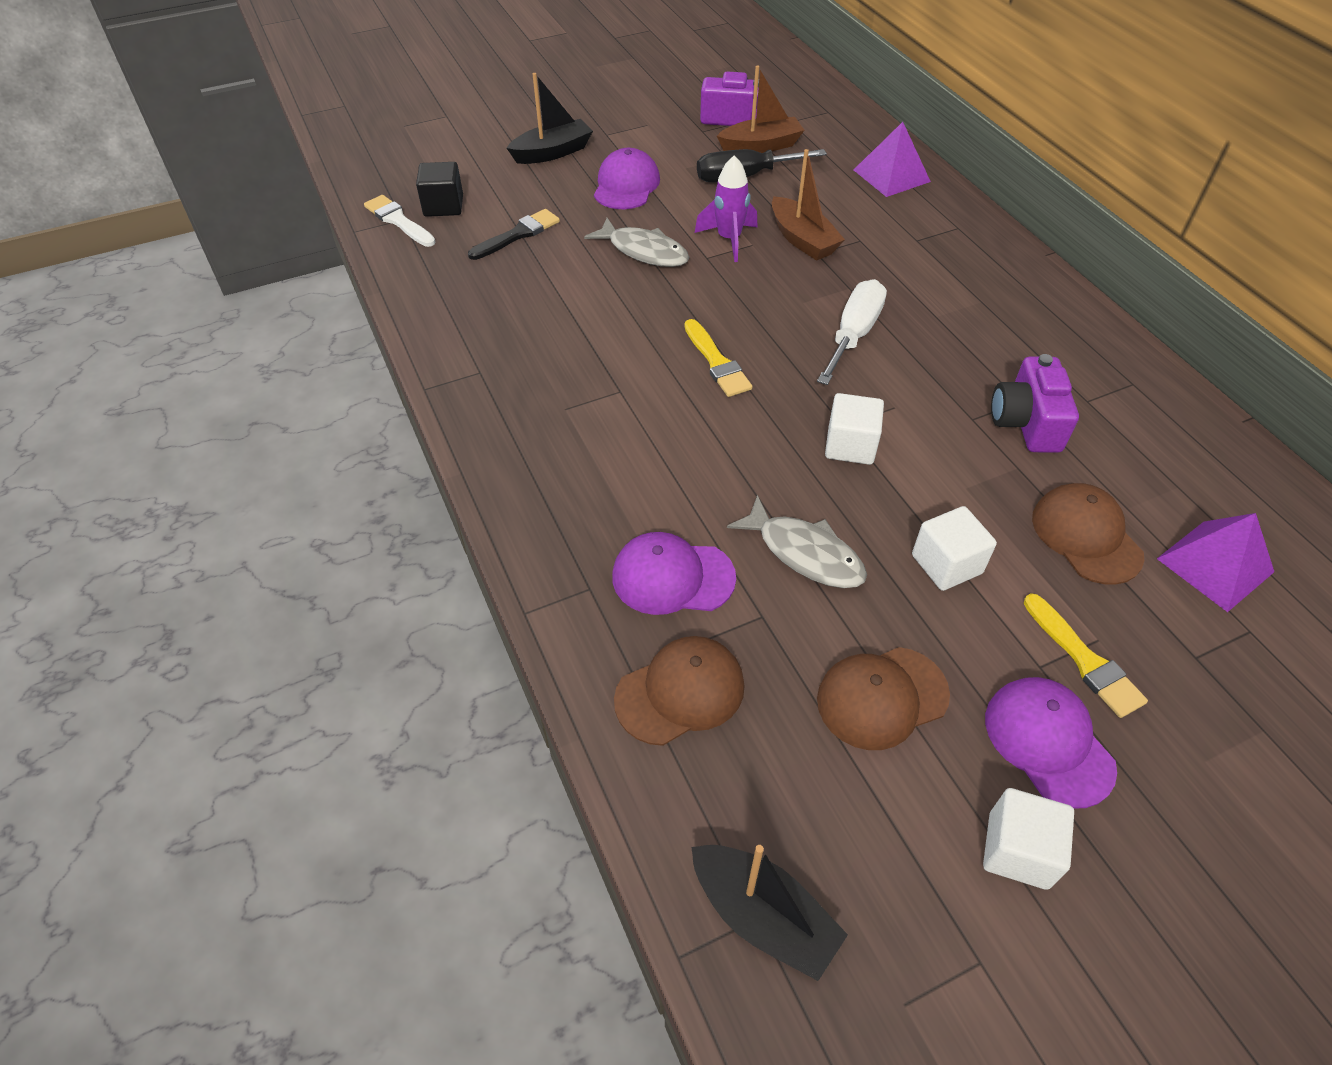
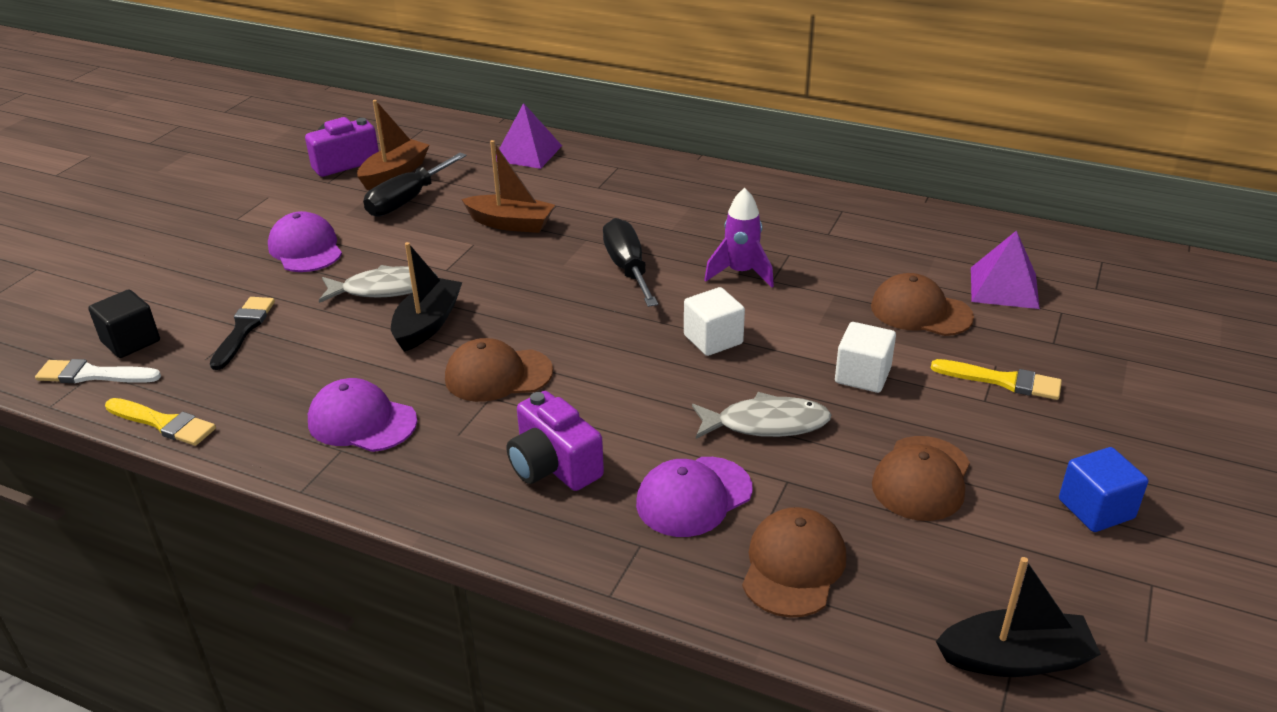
camera: 40 degrees left, 15 degrees down
black boat [507,73,593,164] -> black boat moved to [391,242,463,352]
yellow brush [684,319,752,397] -> yellow brush moved to [105,398,216,446]
purple rocket [695,155,758,262] -> purple rocket moved to [704,188,774,288]
white screwdriver [817,279,887,385] -> black screwdriver [603,218,658,307]
white cube [983,788,1074,890] -> blue cube [1059,447,1148,532]
purple cap [985,677,1117,809] -> purple cap moved to [308,378,417,452]
purple camera [991,354,1079,453] -> purple camera moved to [507,391,604,491]
none -> brown cap [445,338,553,402]

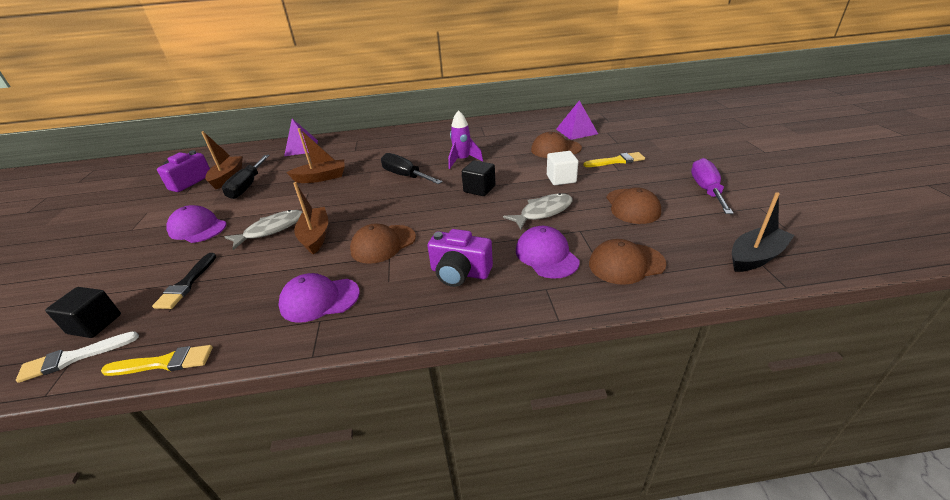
camera: 30 degrees left, 0 degrees up
black brush [210,297,275,370] -> black brush turned 150 degrees counterclockwise [152,253,216,309]
black boat [391,242,463,352] -> brown boat [293,182,328,255]
purple cap [636,457,753,537] -> purple cap turned 135 degrees clockwise [516,226,580,279]
white cube [684,287,745,356] -> black cube [462,160,495,196]
brown cap [742,507,847,618] -> brown cap turned 90 degrees counterclockwise [589,239,666,285]
blue cube [1059,447,1148,532] -> purple screwdriver [691,158,734,214]

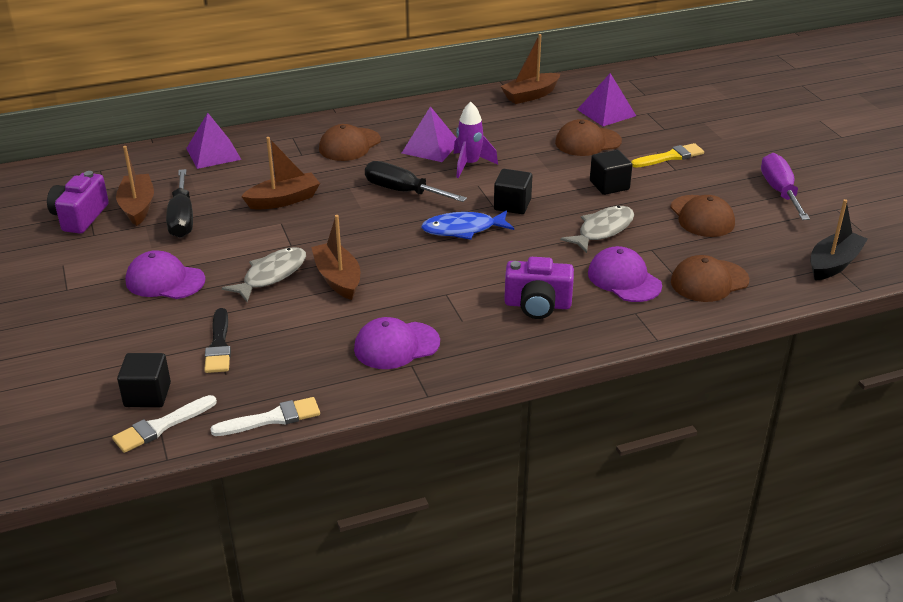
camera: 15 degrees left, 0 degrees up
yellow brush [101,345,213,376] -> white brush [210,397,320,436]
brown cap [350,223,416,264] -> brown cap moved to [319,124,381,161]
white cube [547,151,578,185] -> black cube [590,150,632,195]
none -> purple pyramid [402,106,457,162]
none -> blue fish [421,210,514,240]
none -> brown boat [500,34,560,104]

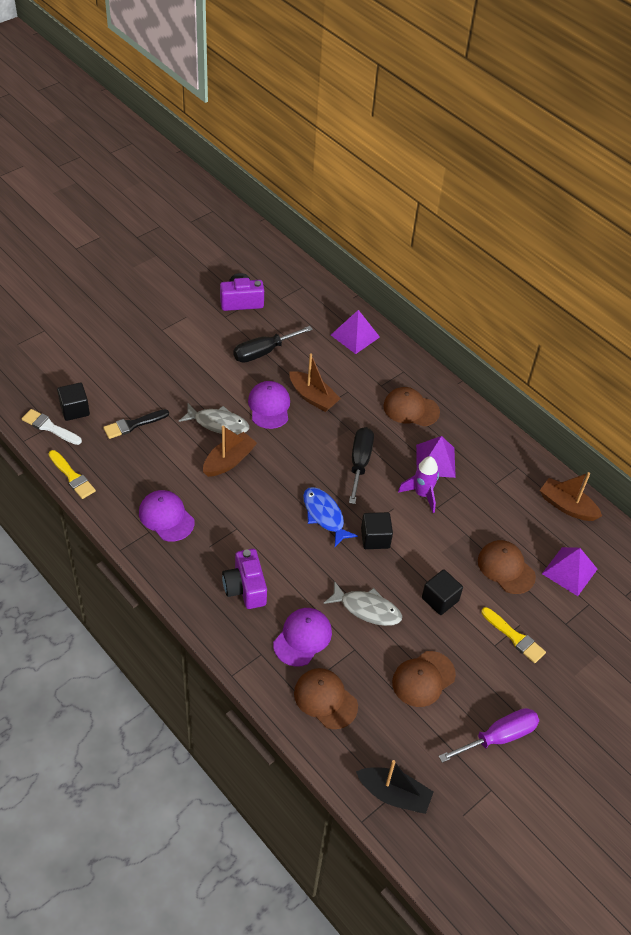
camera: 65 degrees right, 15 degrees up
brown boat [116,146,154,226] -> none
purple cap [125,250,205,299] -> purple cap moved to [248,381,290,429]
white brush [210,397,320,436] -> yellow brush [49,450,96,499]

